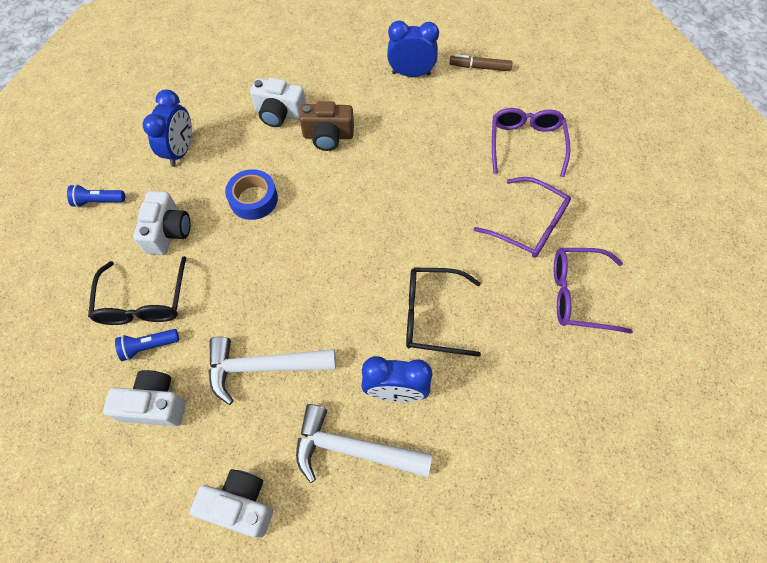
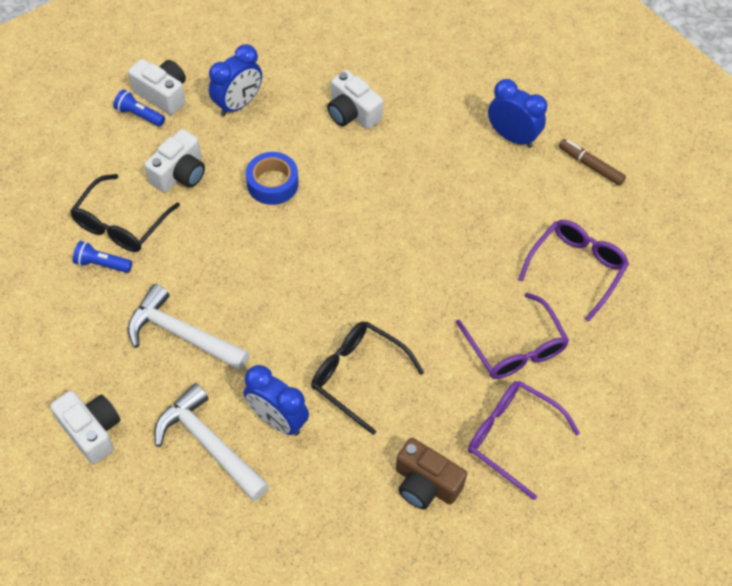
camera: 30 degrees right, 5 degrees down
white camera [103,370,186,426] -> white camera moved to [128,59,186,115]
brown camera [300,101,354,151] -> brown camera moved to [396,438,467,509]

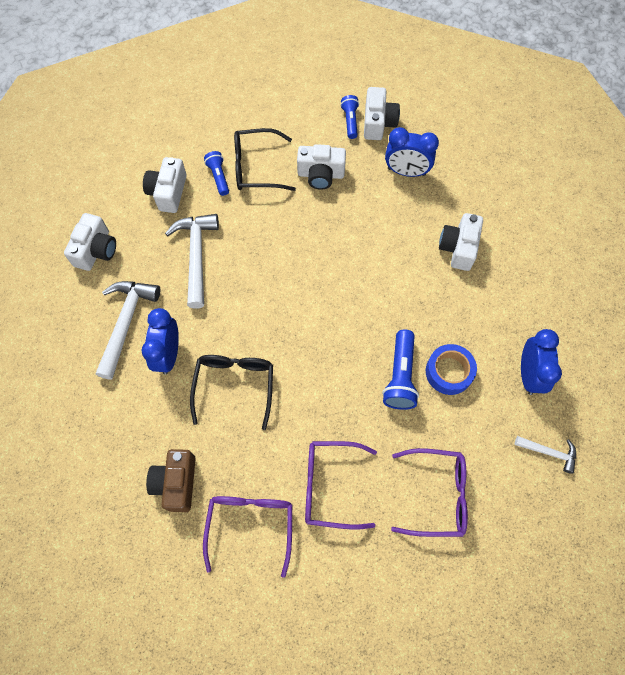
camera: 60 degrees right, 10 degrees up
blue tape [246,152,298,205] -> blue tape moved to [426,344,477,395]
purple glasses [456,293,569,379] -> purple glasses turned 60 degrees clockwise [305,441,377,530]
brown marker [559,139,626,186] -> white hammer [515,436,576,474]
none -> white camera [143,157,187,213]
none -> blue flashlight [382,329,419,410]

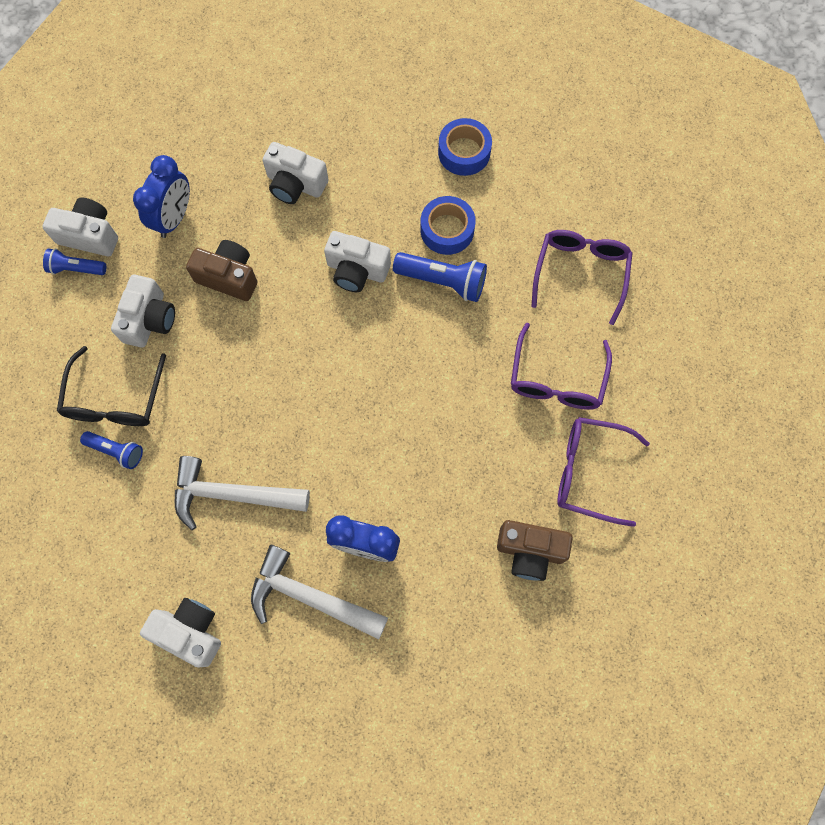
camera: 80 degrees left, 5 degrees up
white camera [143,157,187,213] -> white camera moved to [324,231,391,292]
black glasses [190,355,273,430] -> none
blue flashlight [204,151,229,196] -> blue flashlight turned 150 degrees counterclockwise [80,431,143,469]
white hammer [515,436,576,474] -> none
blue clock [521,329,562,395] -> blue tape [438,118,492,176]
none -> brown camera [186,240,258,301]

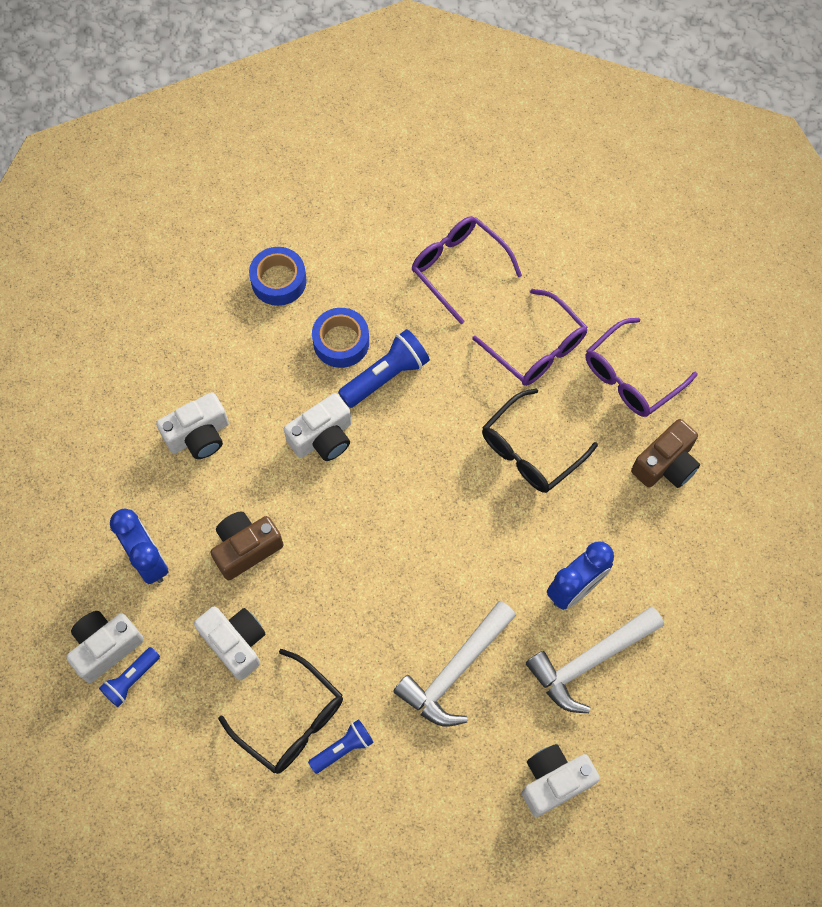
camera: 55 degrees left, 5 degrees down
none -> black glasses [482,388,598,493]

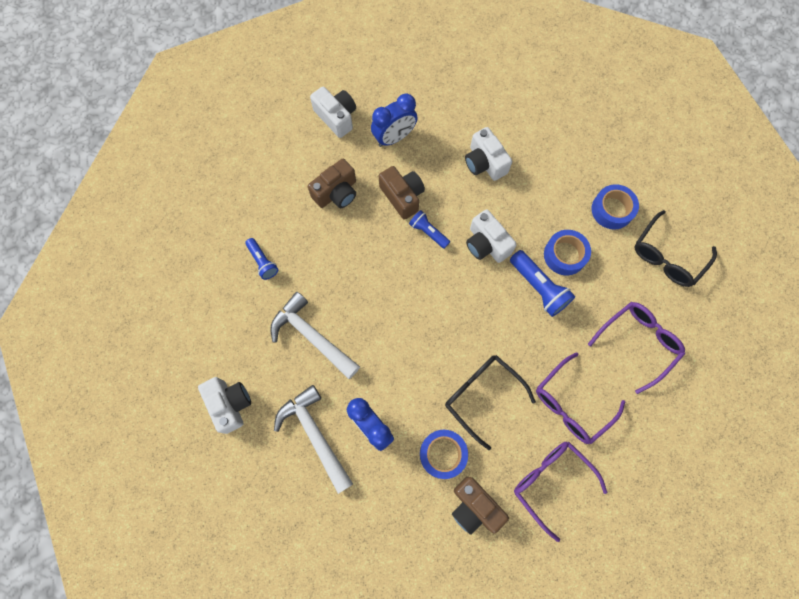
camera: 90 degrees right, 5 degrees up
blue flashlight [99,647,160,707] -> blue flashlight moved to [409,210,450,249]
white camera [194,606,265,680] -> brown camera [308,159,356,208]
black glasses [218,649,343,774] -> black glasses moved to [634,210,717,287]
none -> blue tape [420,430,468,479]

